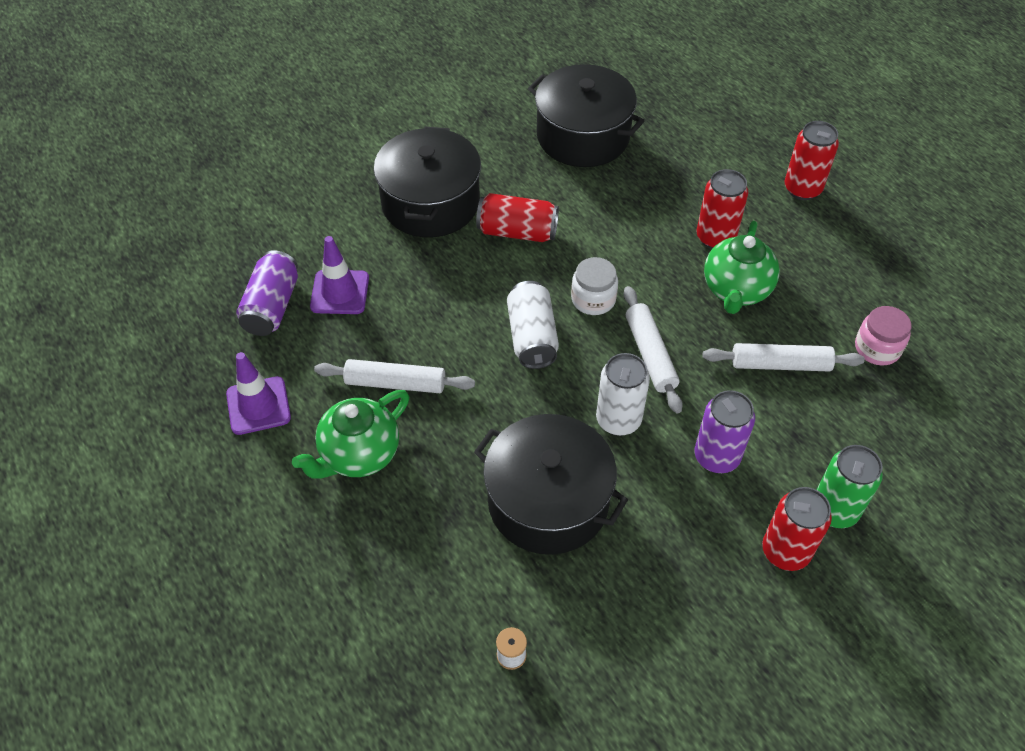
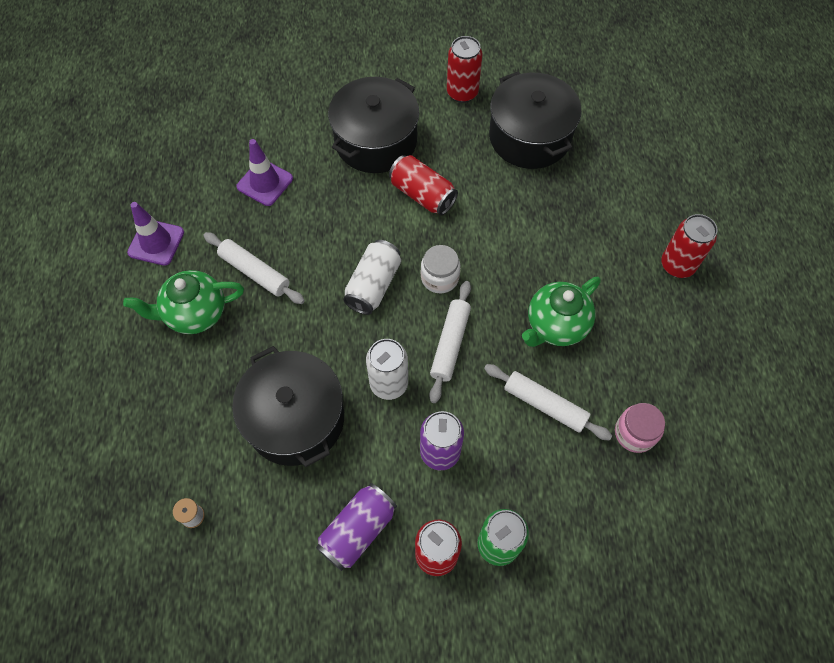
camera: 30 degrees right, 10 degrees up
purple can [236,250,298,336] -> purple can moved to [316,483,397,571]
red can [697,169,748,249] -> red can moved to [447,36,482,103]

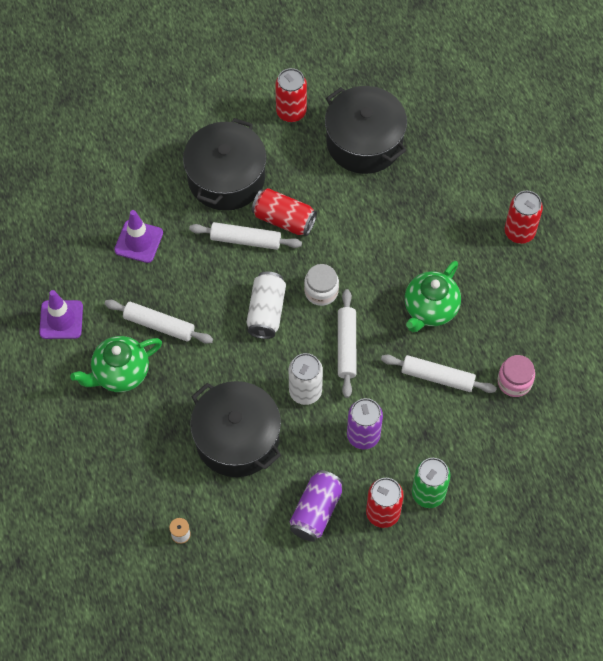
camera: 15 degrees left, 0 degrees up
none -> white rolling pin [189,222,302,250]

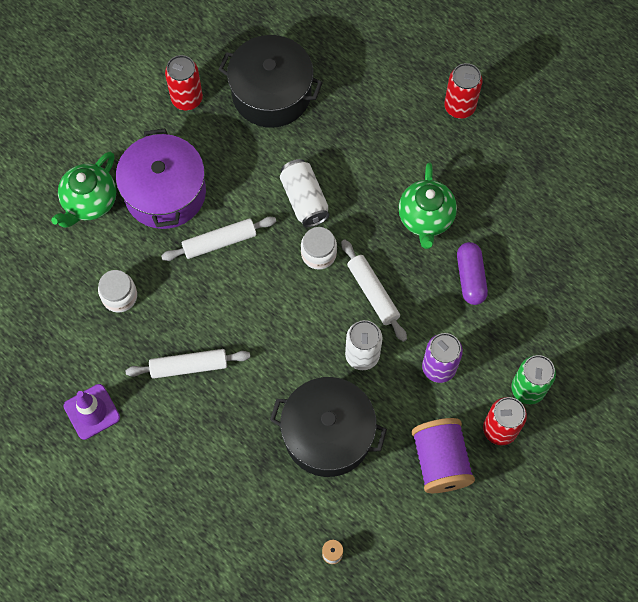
camera: 30 degrees left, 5 degrees up
green teapot [70,336,162,392] -> green teapot moved to [51,152,116,228]
purple traffic cone [114,210,163,263] -> white jar [98,270,137,313]
black pot [183,118,266,211] -> purple pot [116,129,206,229]
white can [247,271,286,339] -> white can moved to [280,159,329,227]
red can [252,188,317,236] -> none
purple can [290,470,343,542] -> purple spool [411,418,475,493]
white rolling pin [381,355,497,393] -> purple capsule [457,242,488,305]
pink jar [498,355,535,397] -> none

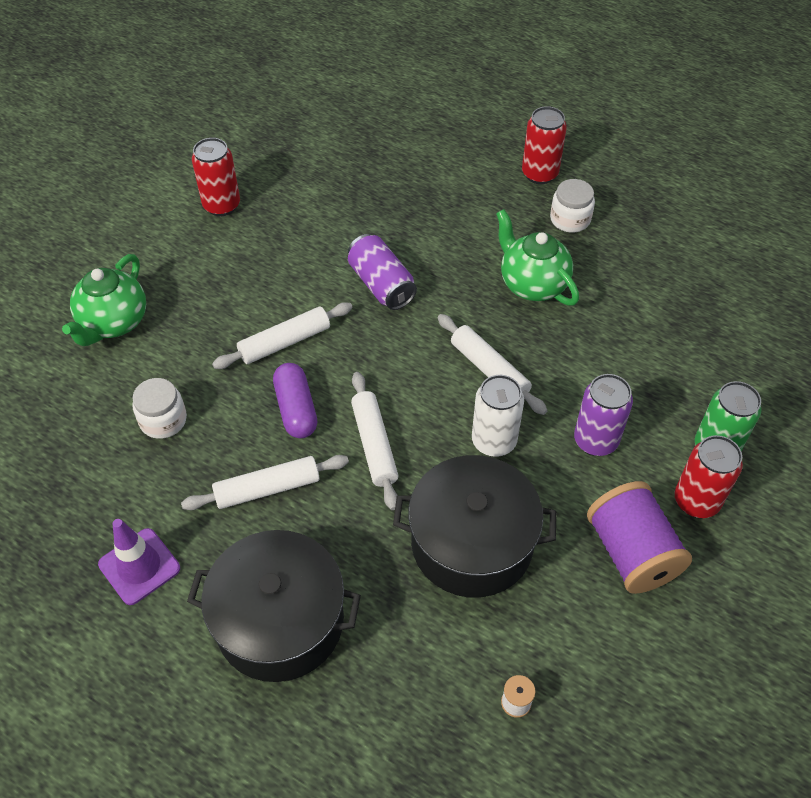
camera: 10 degrees left, 15 degrees down
purple pot [116,129,206,229] -> none
black pot [218,35,323,128] -> black pot moved to [187,530,361,682]
white can [280,159,329,227] -> purple can [348,234,417,310]
white jar [301,227,337,270] -> white jar moved to [550,179,595,232]
green teapot [399,162,457,249] -> green teapot turned 150 degrees clockwise [496,209,579,306]
purple capsule [457,242,488,305] -> purple capsule moved to [273,363,317,438]
none -> white rolling pin [351,372,399,510]

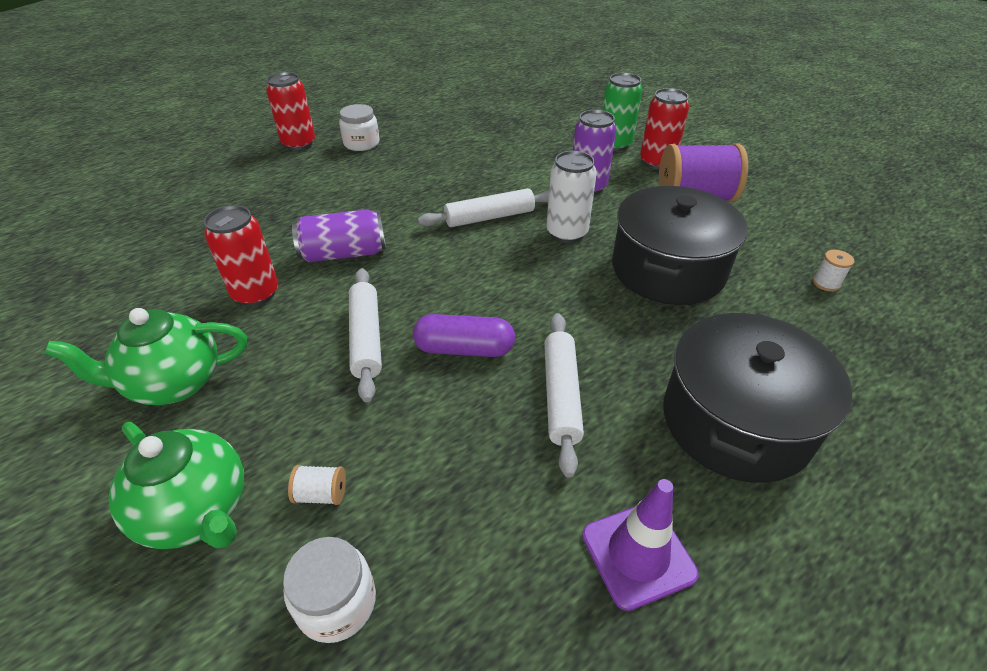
camera: 70 degrees left, 10 degrees down
white jar [132,378,187,439] -> white jar moved to [283,537,376,643]
red can [192,138,240,216] -> red can moved to [204,205,278,306]
white rolling pin [351,372,399,510] -> none
green teapot [496,209,579,306] -> green teapot moved to [44,308,247,405]
none -> white spool [288,465,346,505]

